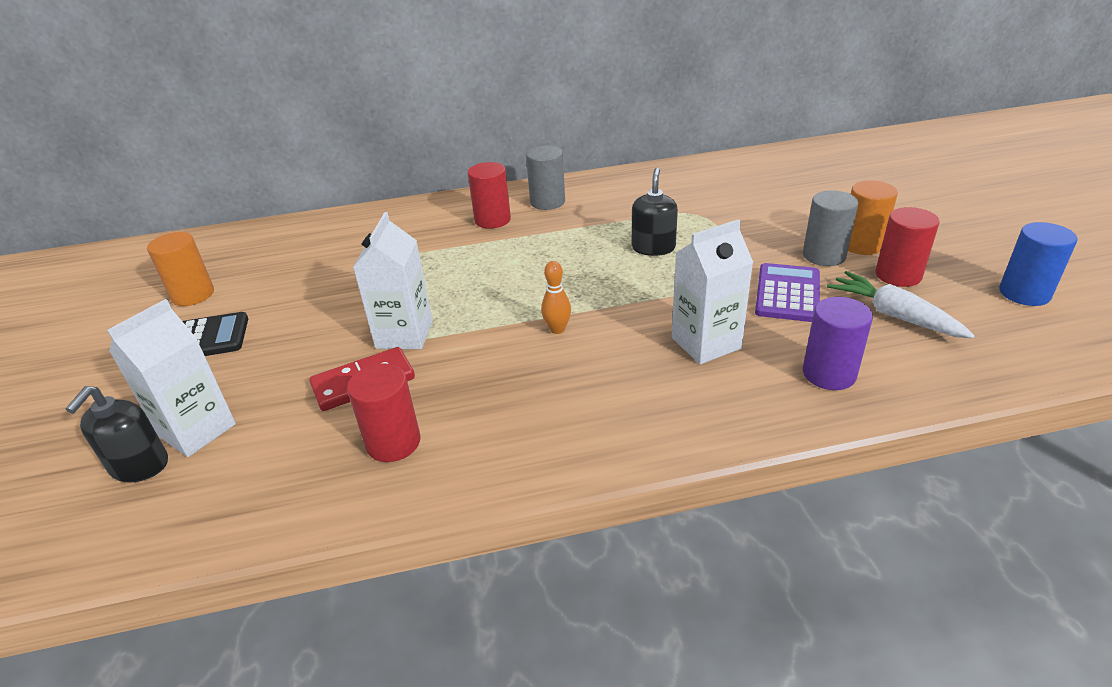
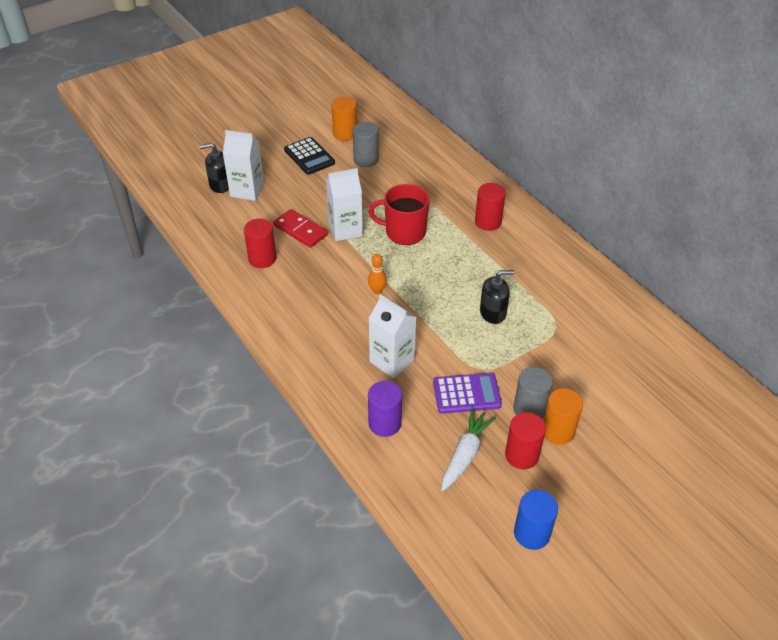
camera: 65 degrees right, 10 degrees up
grey cylinder [526,146,565,210] -> grey cylinder moved to [353,122,379,167]
none -> red mug [368,184,430,245]

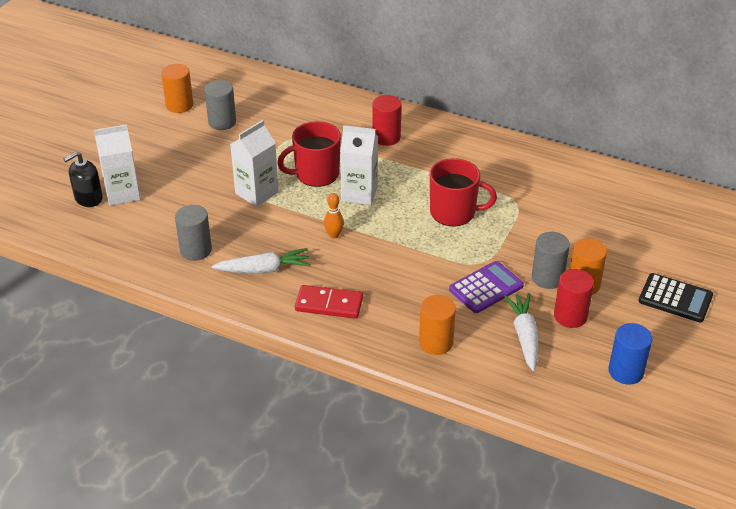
camera: 30 degrees left, 5 degrees down
red cylinder [244,219,276,268] -> grey cylinder [175,205,212,261]
red domino [273,209,328,248] -> red domino moved to [295,285,363,319]
black calculator [284,137,335,175] -> black calculator moved to [639,273,713,322]
purple cylinder [368,381,402,437] -> orange cylinder [419,295,456,355]
white carton [369,294,416,378] -> white carton moved to [340,125,378,205]
black soap dispenser [480,270,515,324] -> red mug [430,158,497,226]
none -> white carrot [212,248,311,274]

